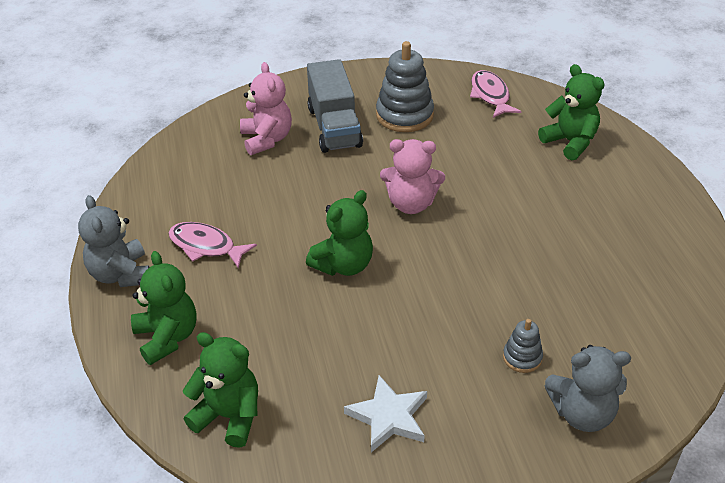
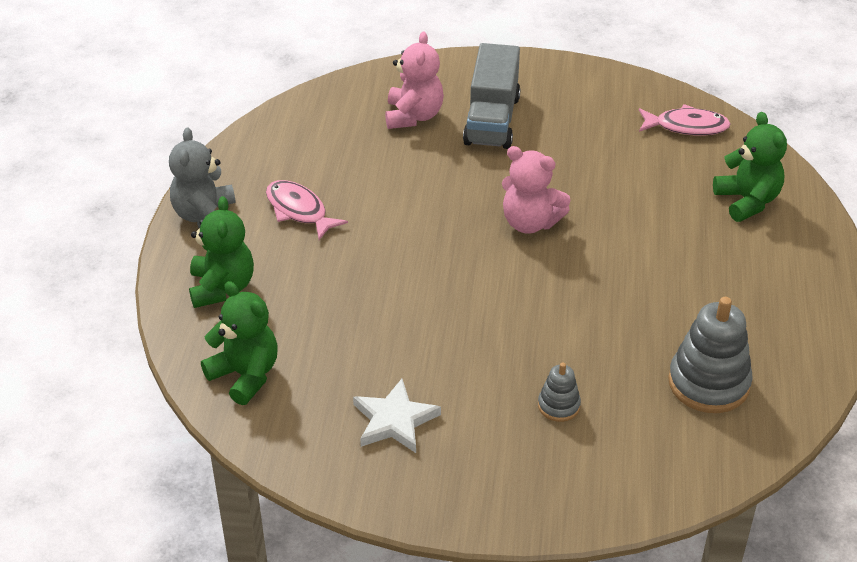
camera: 20 degrees right, 0 degrees up
green teddy bear [306,190,373,276] -> none
grey stacking toy [376,41,434,132] -> grey stacking toy moved to [668,297,753,413]
pink fish [470,70,521,118] -> pink fish turned 90 degrees clockwise [639,104,731,135]
grey teddy bear [545,345,631,432] -> none

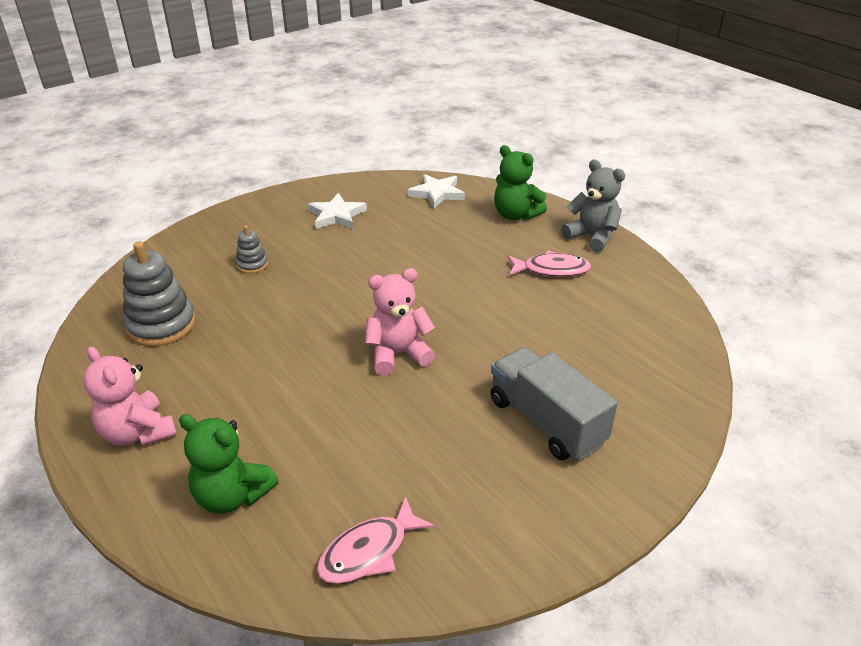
camera: 135 degrees right, 5 degrees down
green teddy bear [201,281,278,405] -> white star [408,174,465,208]
pink teddy bear [385,31,444,129] -> pink teddy bear moved to [83,346,177,446]

